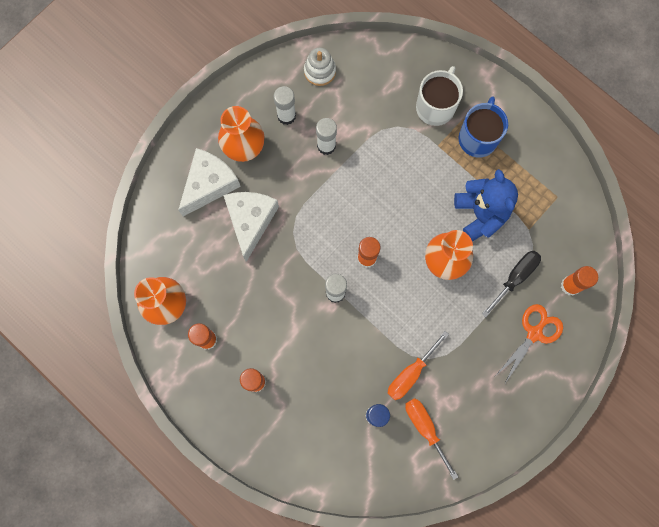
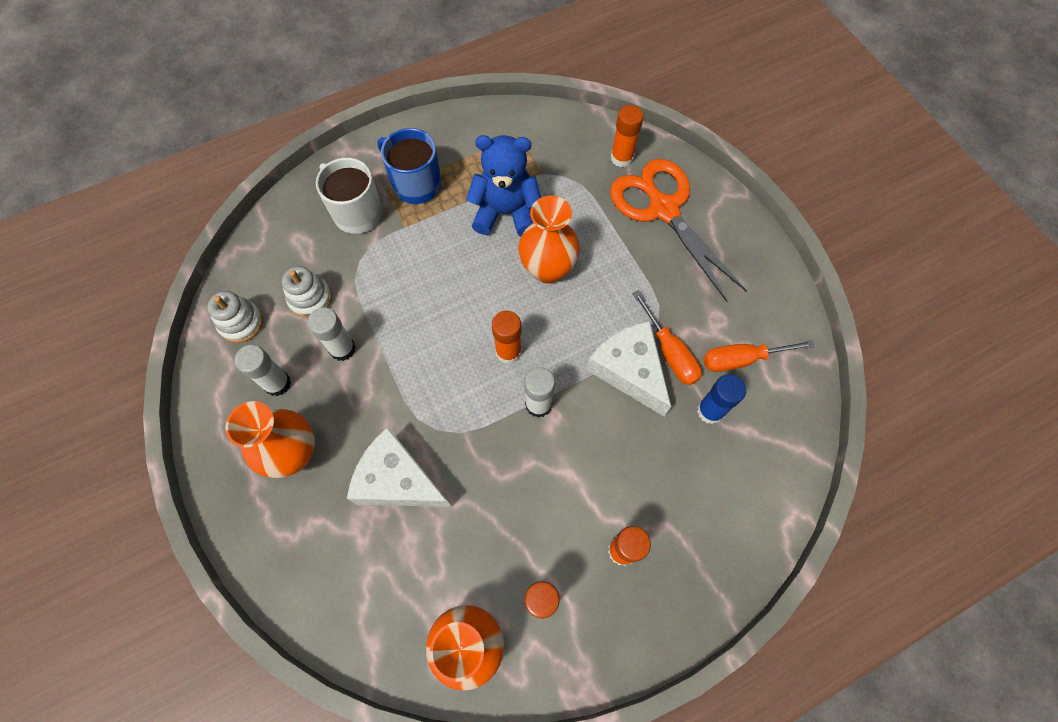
camera: 70 degrees left, 10 degrees down
white cheese [178,148,241,216] -> white cheese moved to [587,321,671,417]
black screwdriver [482,251,541,317] -> none
orange scissors [496,304,563,385] -> orange scissors [610,159,747,302], size x1.65
none -> white stacking toy [282,266,332,318]

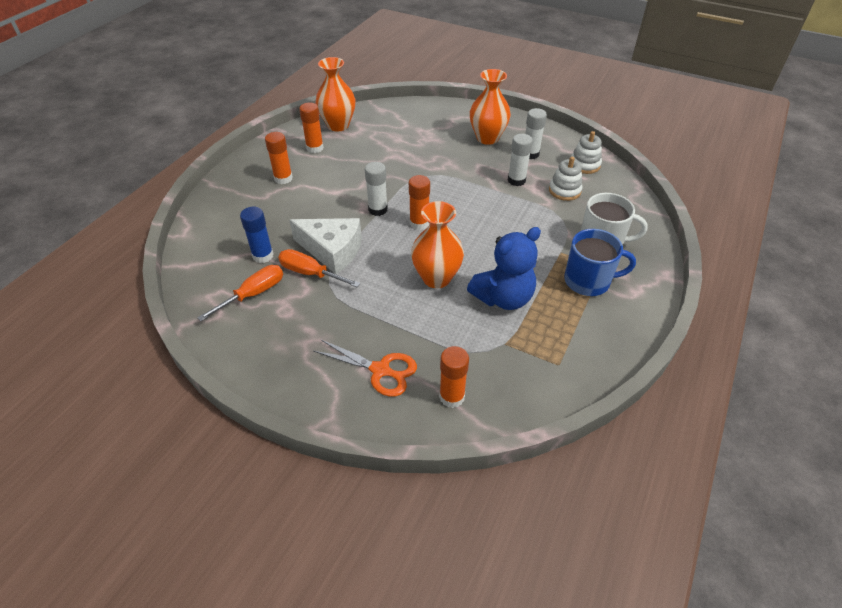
camera: 145 degrees right, 20 degrees down
white cheese [347,427,452,507] -> none
orange scissors [610,159,747,302] -> orange scissors [313,339,417,397], size x0.61

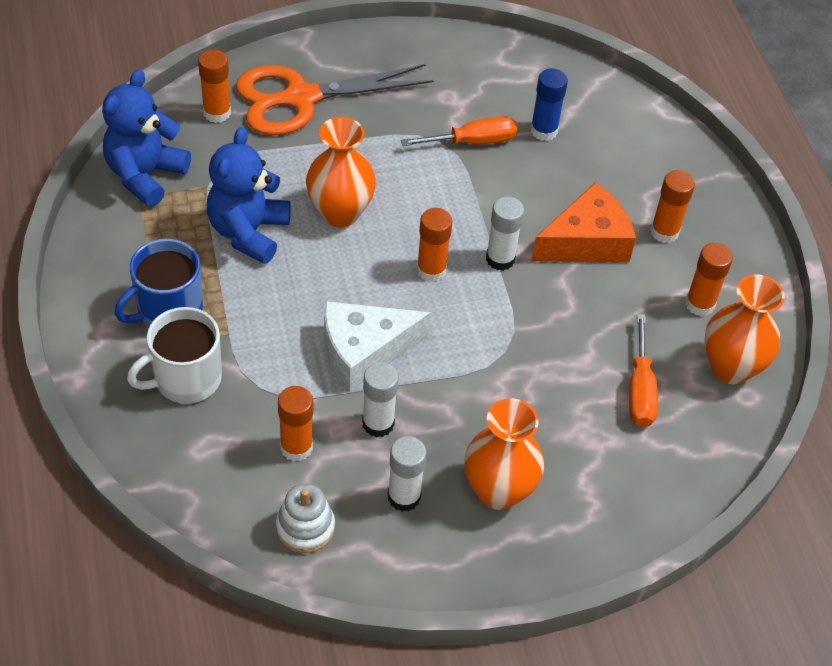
camera: 135 degrees right, 5 degrees up
orange screwdriver [197,265,283,321] -> orange screwdriver moved to [629,314,658,427]
white cheese [289,218,362,274] -> white cheese moved to [324,301,431,392]
orange scissors [313,339,417,397] -> orange scissors [236,64,434,135], size x1.65
white stacking toy [549,157,583,201] -> orange glue stick [278,386,313,461]
none -> blue teddy bear [102,70,191,207]
none -> orange cheese [531,182,636,262]

